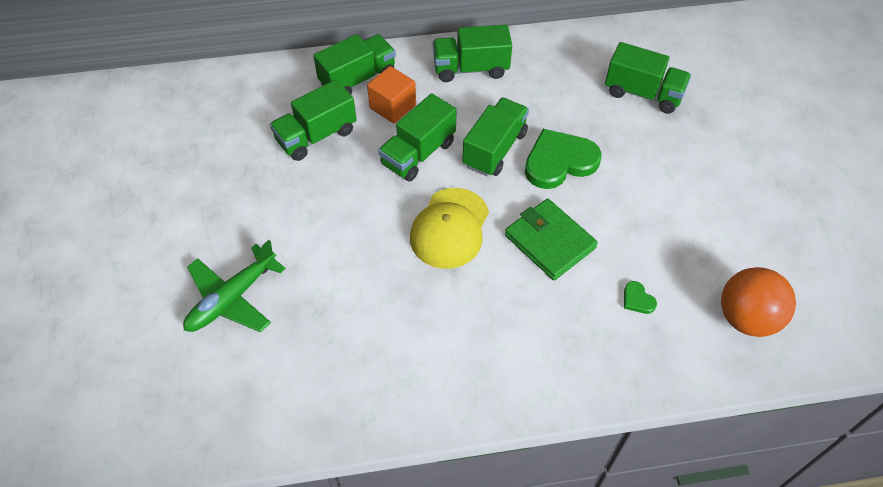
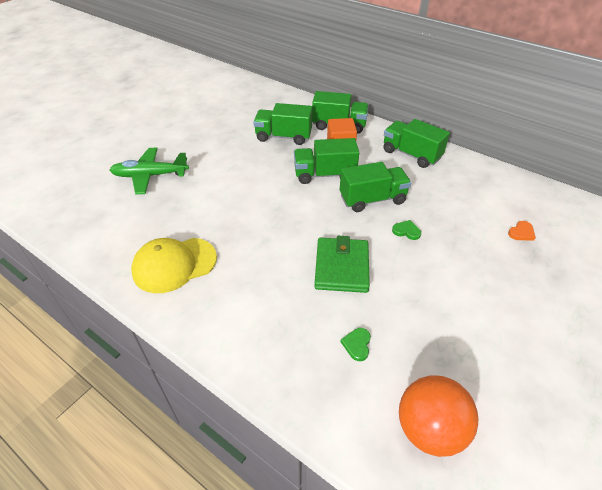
camera: 45 degrees right, 10 degrees down
yellow cap [410,188,489,269] -> yellow cap moved to [131,238,217,293]
green heart [525,129,602,189] -> green heart [392,220,421,240], size x0.42
green truck [605,42,691,114] -> orange heart [508,221,536,241]

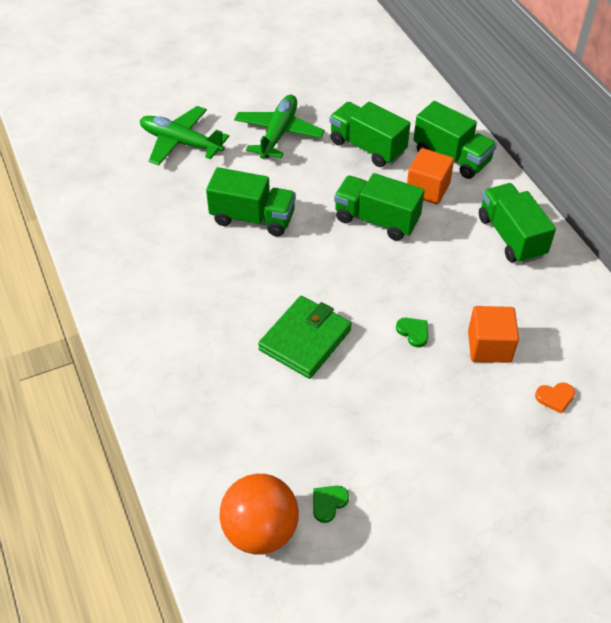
camera: 30 degrees right, 5 degrees up
yellow cap [131,238,217,293] -> none
green truck [340,162,411,212] -> green truck moved to [206,167,296,236]
green heart [341,328,371,361] -> green heart moved to [313,486,349,523]
none -> green plane [234,95,325,159]
none -> orange cube [468,306,519,363]

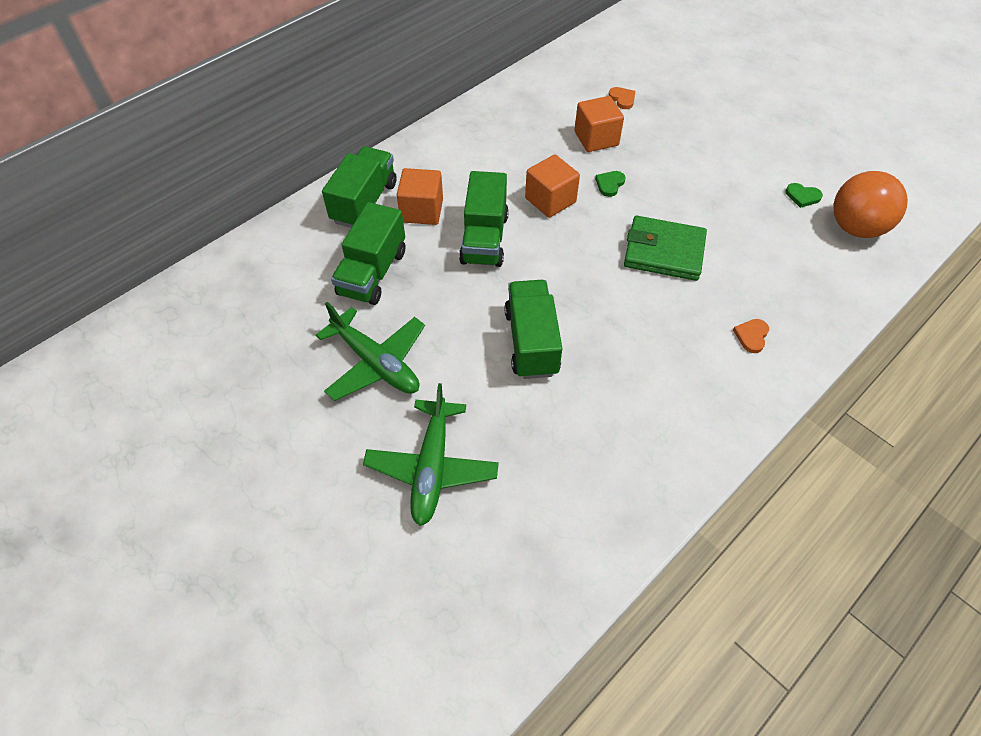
camera: 110 degrees left, 5 degrees up
green plane [234,95,325,159] -> green plane turned 135 degrees counterclockwise [316,302,425,401]
green truck [479,183,556,264] -> none
none -> orange cube [525,155,580,218]
none -> orange heart [733,319,769,353]

